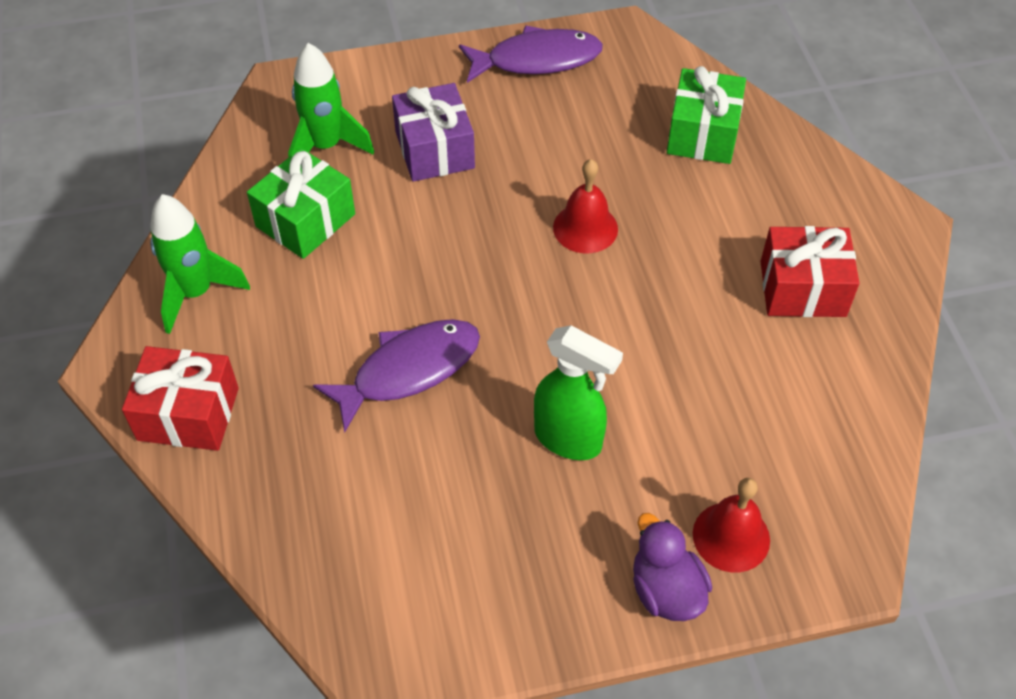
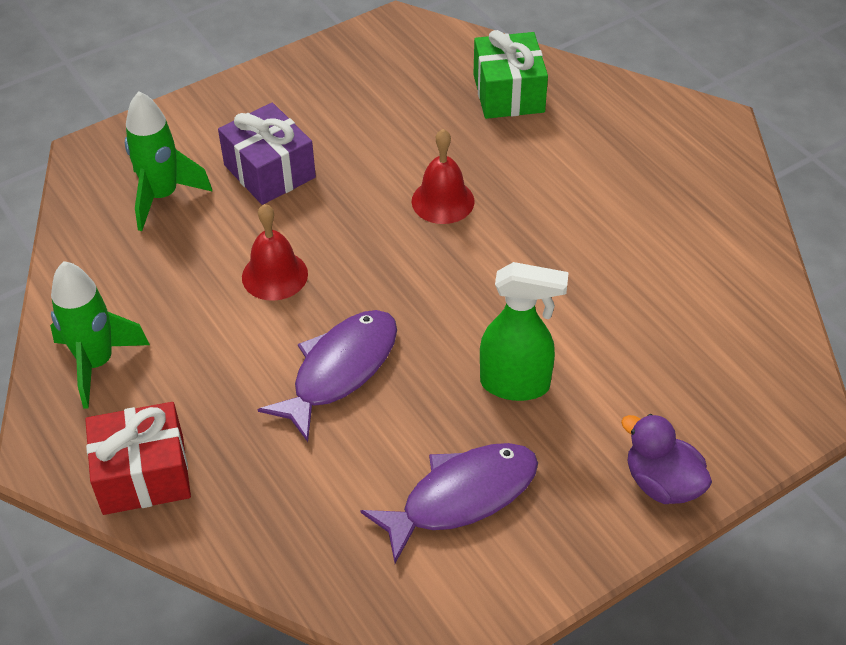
camera: 20 degrees left, 5 degrees down
green gift [247,148,355,259] -> none
purple fish [459,25,603,83] -> purple fish moved to [360,443,538,563]
red bell [693,478,770,572] -> red bell moved to [242,204,308,301]
red gift [760,226,859,317] -> none

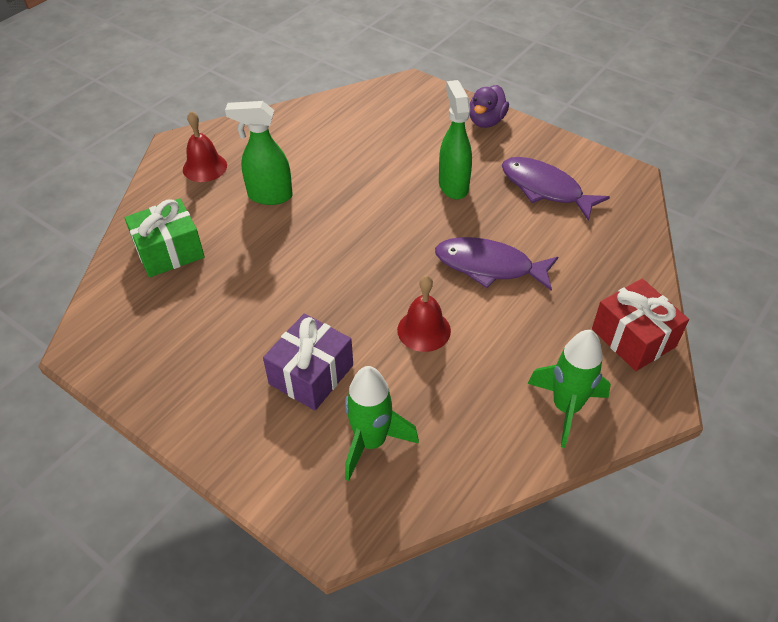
camera: 110 degrees left, 0 degrees up
red bell [412,129,475,224] -> red bell moved to [183,111,227,182]
none -> green spray bottle [225,101,293,205]

